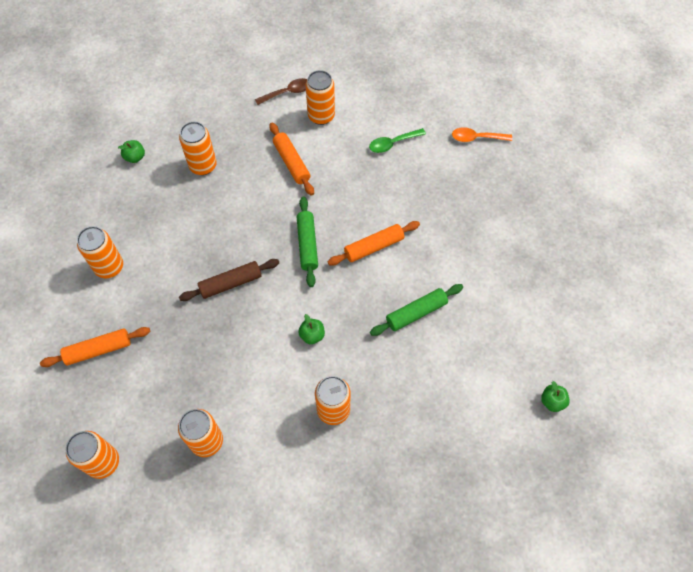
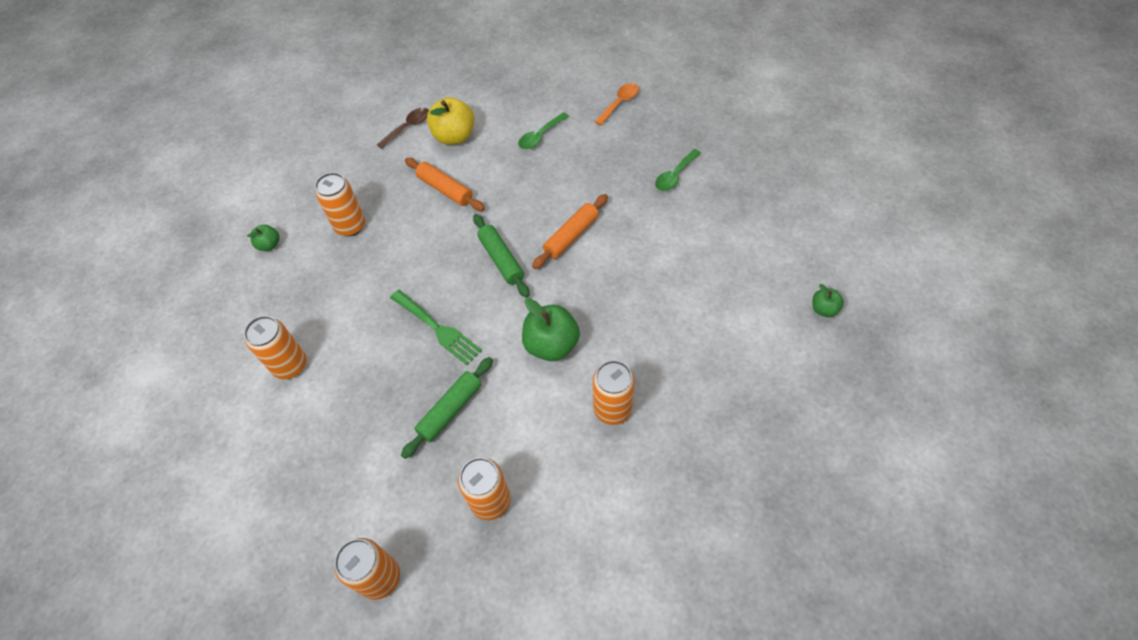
camera: 20 degrees left, 5 degrees down
orange rolling pin [40,327,150,367] -> none
brown rolling pin [179,259,279,301] -> green fork [390,290,482,365]
green apple [298,314,325,344] -> green apple [522,298,580,361], size x1.89
orange can [305,70,335,125] -> yellow apple [427,97,475,145]
green rolling pin [370,284,463,336] -> green rolling pin moved to [401,357,493,459]
orange spoon [452,127,512,142] -> orange spoon turned 150 degrees clockwise [595,83,639,125]
none -> green spoon [655,149,701,191]

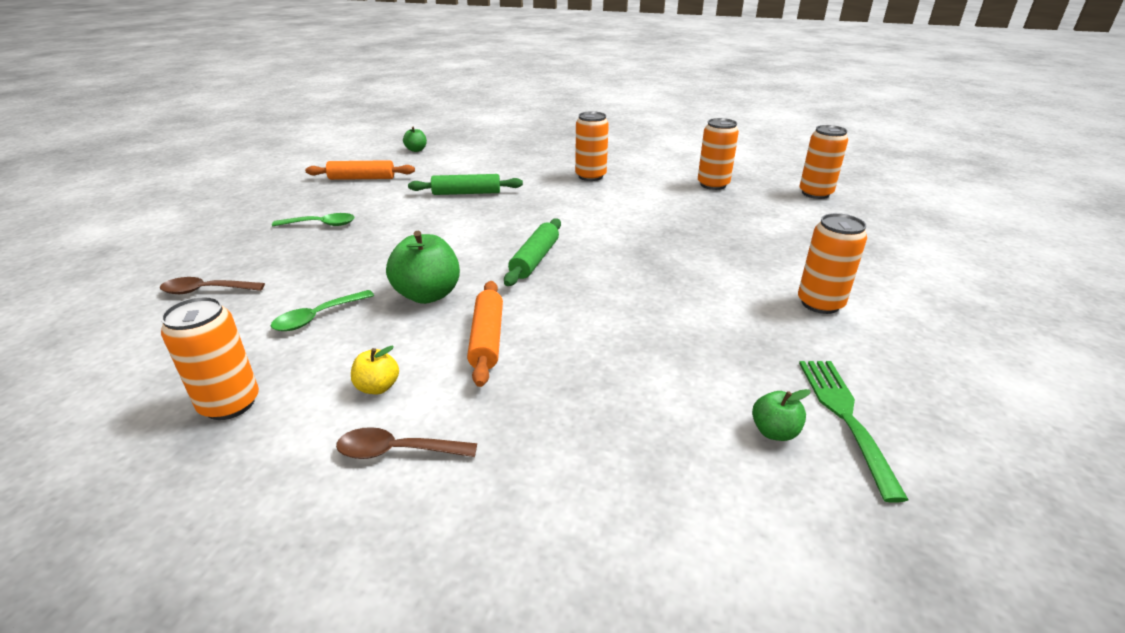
camera: 135 degrees left, 25 degrees down
orange can [315,173,365,236] -> orange can moved to [161,296,259,420]
green fork [390,290,482,365] -> green fork moved to [799,361,909,503]
green rolling pin [401,357,493,459] -> green rolling pin moved to [408,174,523,195]
yellow apple [427,97,475,145] -> yellow apple [351,346,399,394], size x0.53
green spoon [518,112,569,149] -> green spoon turned 135 degrees clockwise [270,290,374,331]
green apple [522,298,580,361] -> green apple moved to [386,231,460,304]
orange rolling pin [532,194,608,269] -> orange rolling pin moved to [305,160,415,180]
orange spoon [595,83,639,125] -> brown spoon [160,277,265,294]

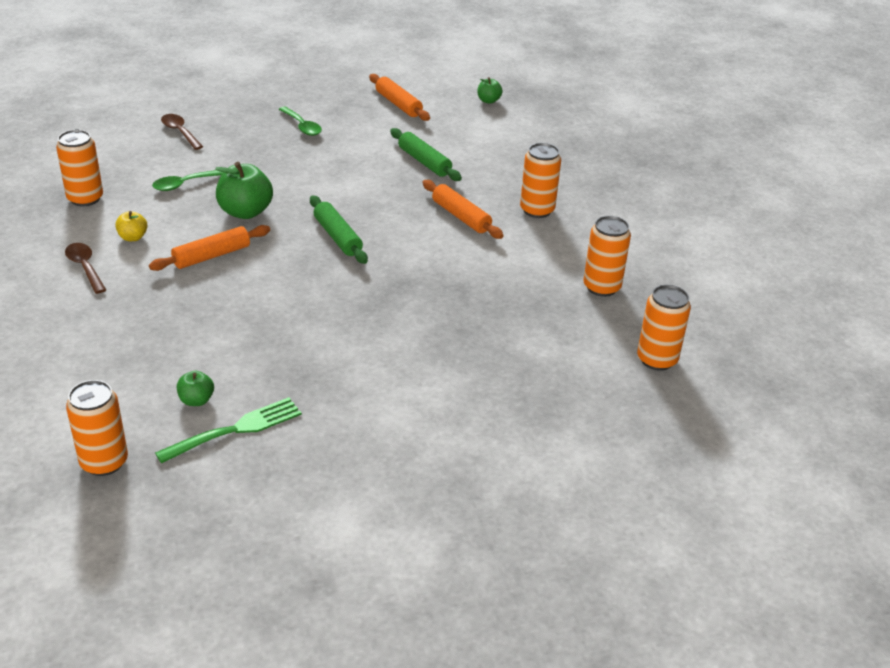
camera: 55 degrees right, 5 degrees up
green spoon [270,290,374,331] -> green spoon turned 45 degrees counterclockwise [152,170,223,191]
green rolling pin [504,218,561,286] -> green rolling pin turned 75 degrees clockwise [310,196,368,264]
orange can [798,213,867,314] -> orange can moved to [66,380,128,476]
none -> orange rolling pin [423,180,504,239]

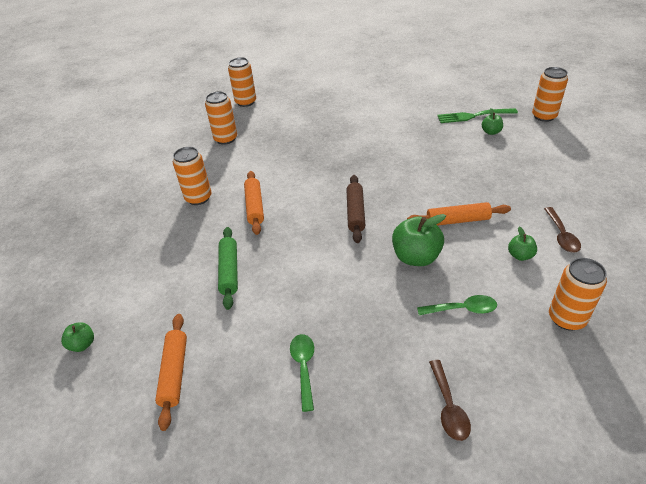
camera: 145 degrees left, 5 degrees up
yellow apple [115,211,147,241] -> green apple [508,227,537,261]
green rolling pin [310,196,368,264] -> brown rolling pin [346,175,365,243]

